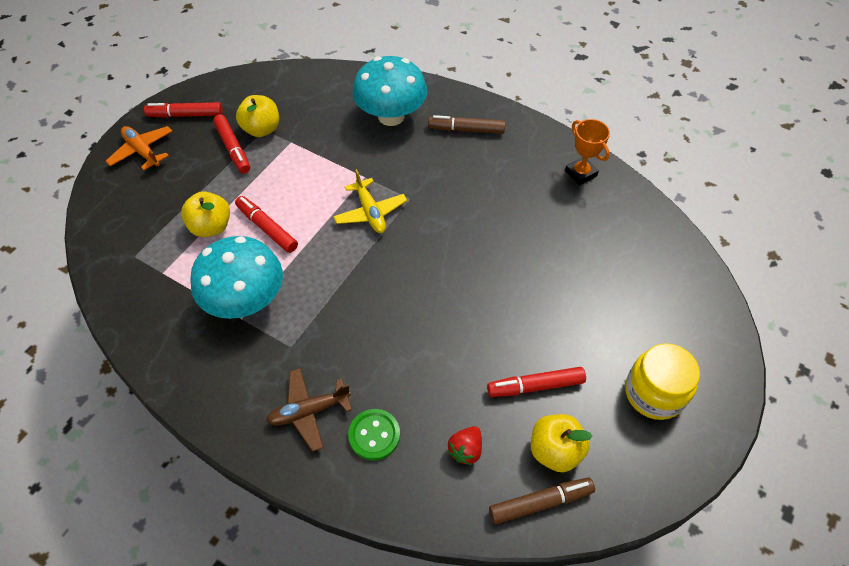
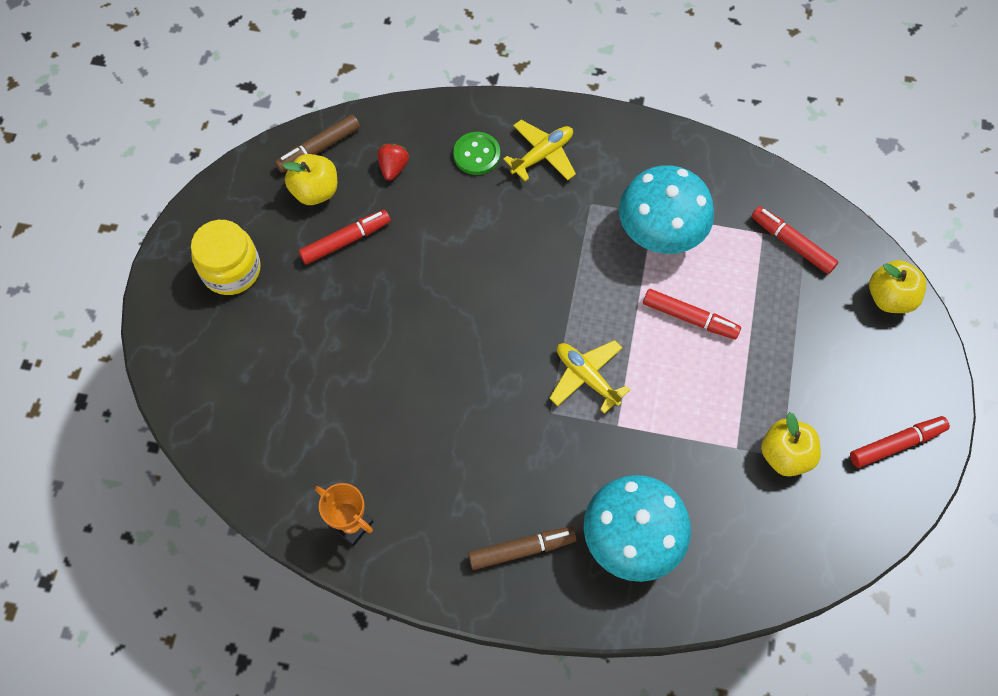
camera: 160 degrees right, 10 degrees up
orange plane [106,126,173,170] -> none
yellow apple [181,191,230,237] -> yellow apple moved to [869,260,926,313]
red marker [213,114,250,173] -> red marker moved to [751,206,838,274]
brown plane [266,368,352,452] -> yellow plane [503,120,576,181]

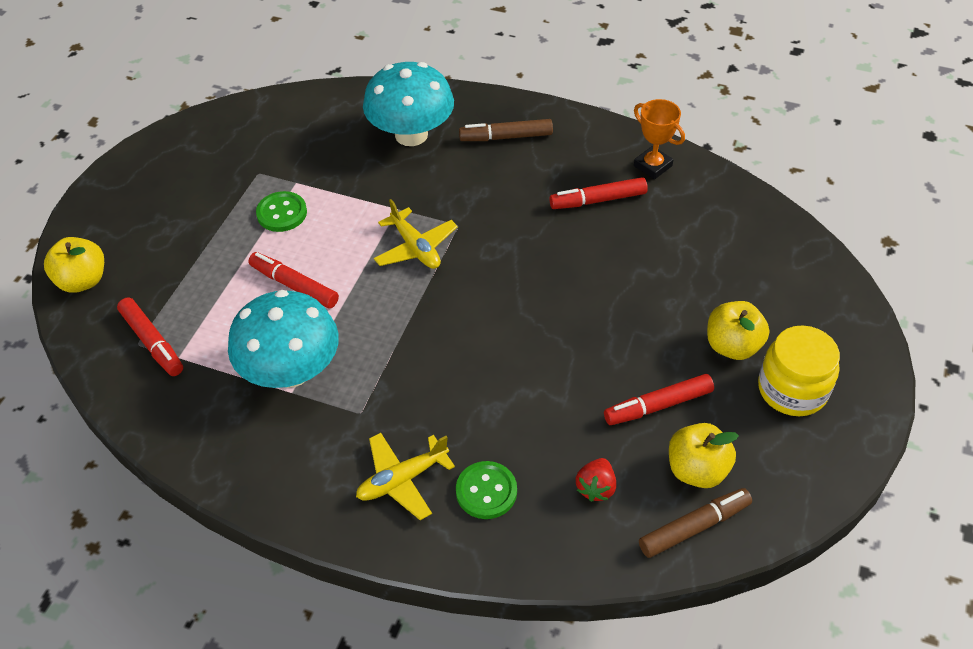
camera: 170 degrees left, 15 degrees down
yellow apple [761,412,821,477] -> yellow apple moved to [707,301,770,360]
red marker [850,416,950,468] -> red marker moved to [549,177,648,209]
none -> green button [256,191,307,232]

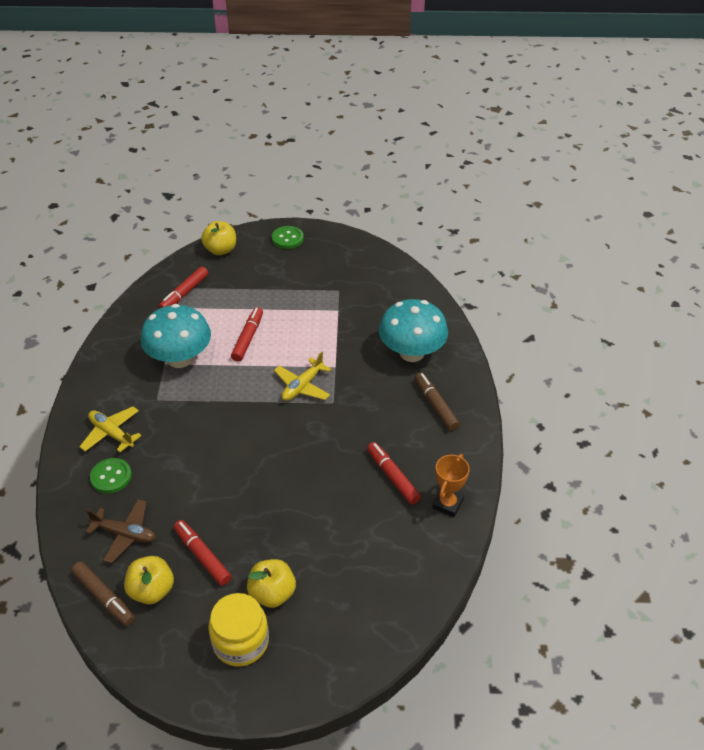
camera: 70 degrees right, 5 degrees down
green button [256,191,307,232] -> green button moved to [272,226,304,249]
red strawberry [576,458,616,502] -> brown plane [86,499,156,563]

